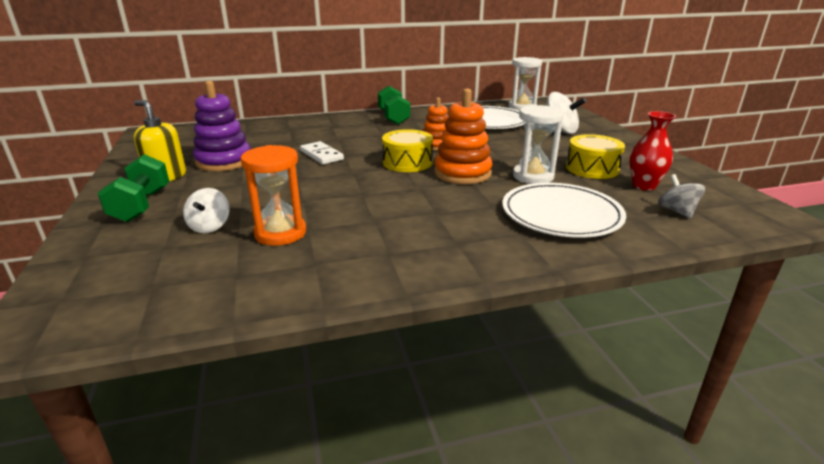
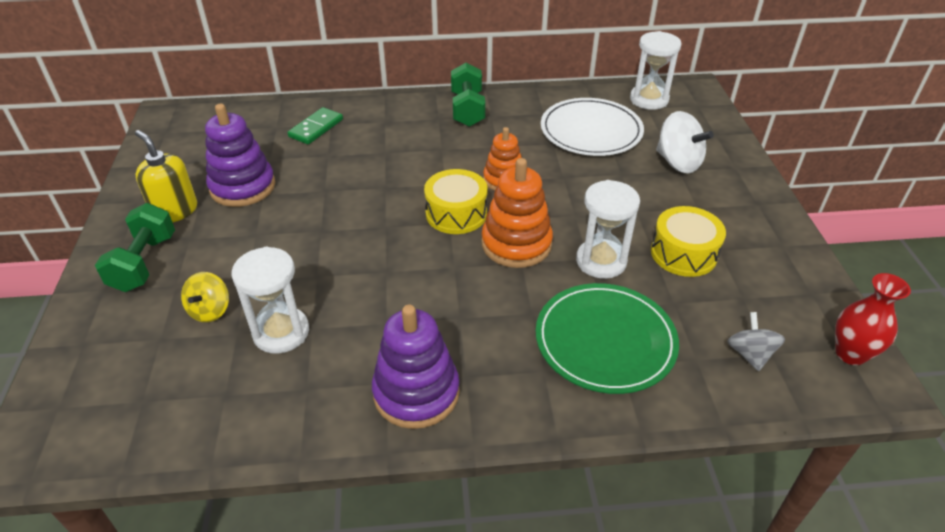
camera: 10 degrees right, 15 degrees up
white spinning top [183,188,229,233] -> yellow spinning top [181,272,229,322]
orange hourglass [240,145,306,246] -> white hourglass [231,247,309,354]
white domino [300,141,344,165] -> none
white plate [502,183,626,238] -> green plate [536,283,679,394]
red vase [629,111,676,191] -> red vase moved to [835,273,911,365]
none -> green domino [288,107,343,144]
none -> purple stacking toy [372,305,460,429]

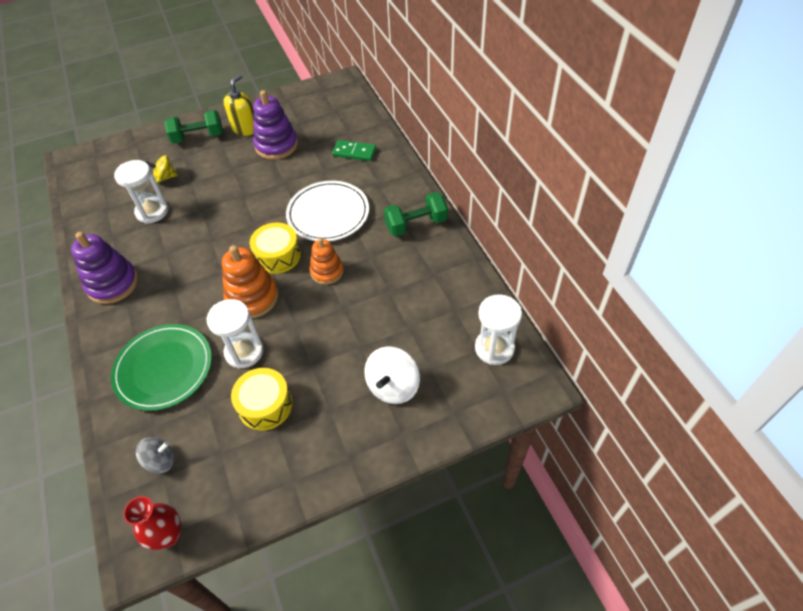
camera: 75 degrees right, 10 degrees up
white plate [541,98,644,156] -> white plate moved to [286,181,369,241]

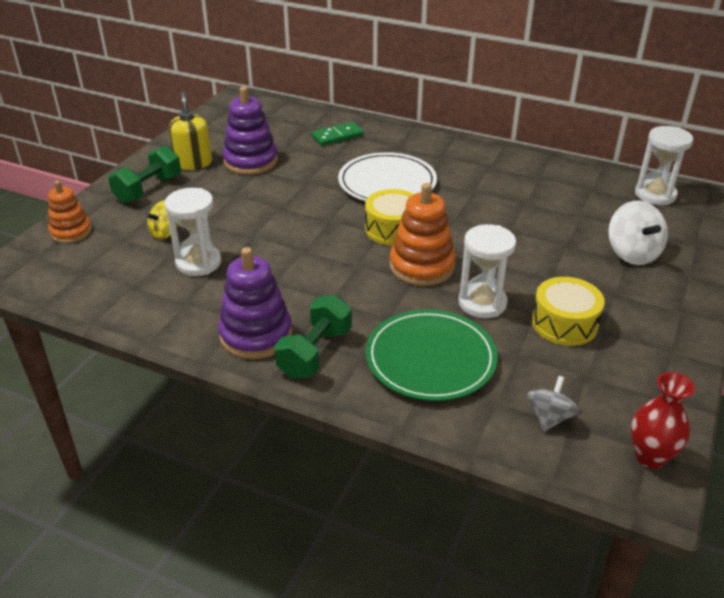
camera: 45 degrees left, 15 degrees down
orange stacking toy [309,238,344,285] -> orange stacking toy moved to [48,181,92,243]
green dumbbell [384,192,448,236] -> green dumbbell moved to [274,294,352,379]

